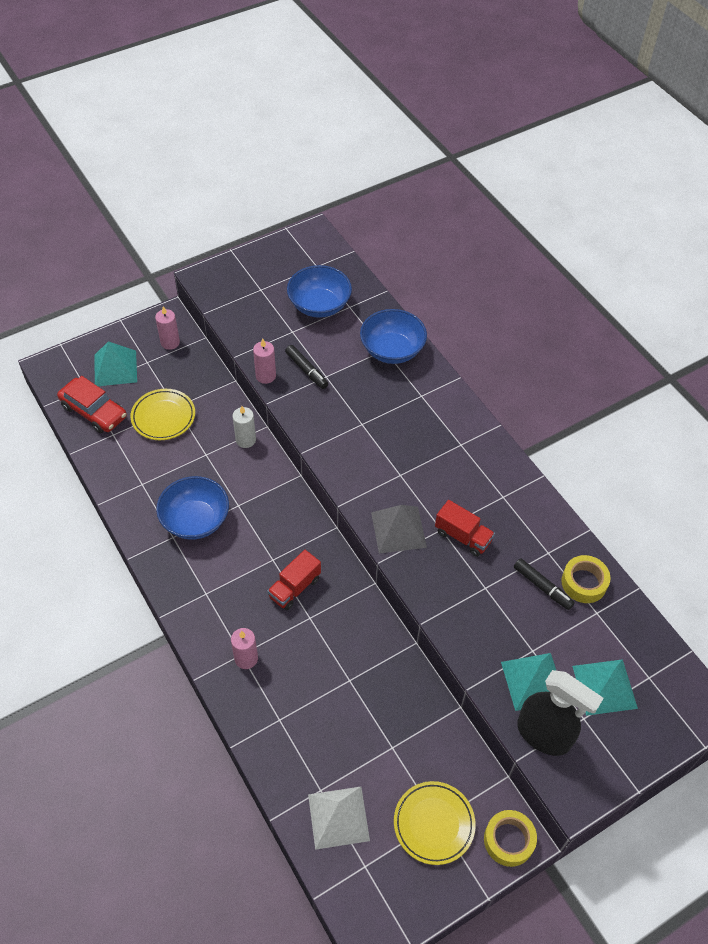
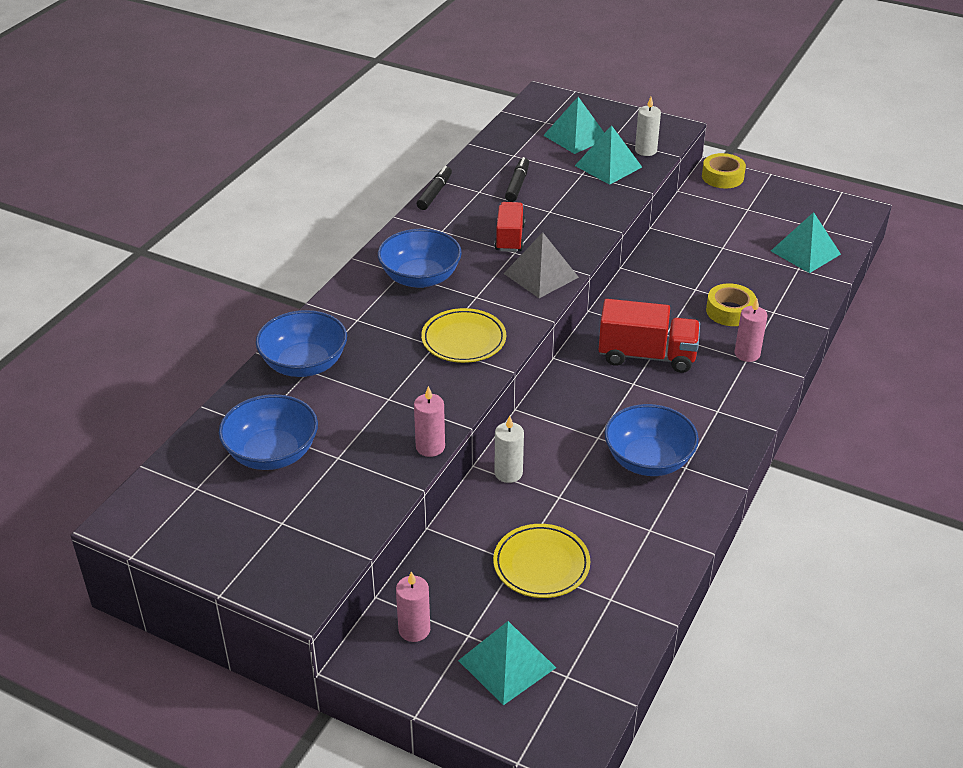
camera: 120 degrees left, 15 degrees down
red car [57,376,127,433] -> none
red truck [267,550,321,610] -> red truck [599,299,700,373], size x1.52
black marker [285,345,328,389] -> black marker moved to [417,166,452,210]
white pyramid [308,787,370,850] -> turquoise pyramid [771,212,841,273]
yellow plate [394,781,476,865] -> yellow plate moved to [421,308,506,363]
black spray bottle [517,670,604,756] -> white candle [635,97,661,156]
yellow tape [561,555,611,603] -> yellow tape moved to [706,283,756,326]
none -> blue bowl [378,229,462,288]

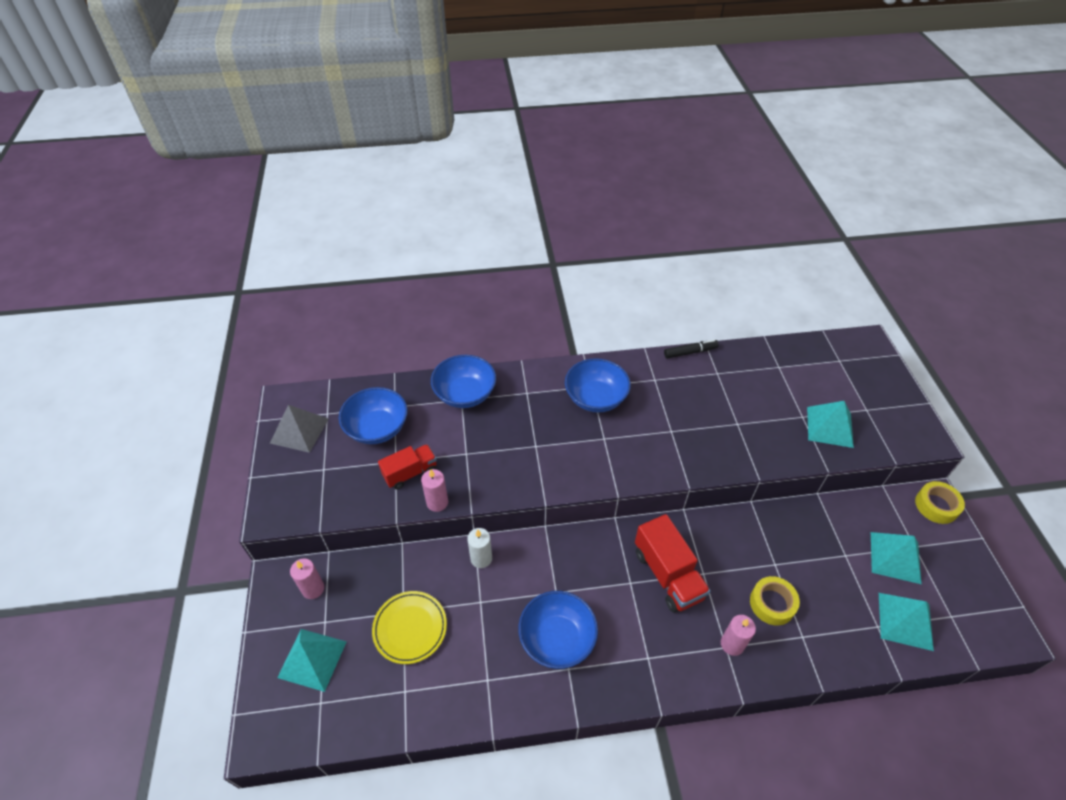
camera: 55 degrees right, 10 degrees up
yellow plate [421,308,506,363] -> none
red truck [495,202,525,252] -> red truck moved to [378,444,437,489]
grey pyramid [504,232,579,298] -> grey pyramid moved to [270,405,329,453]
black marker [505,157,529,202] -> none
turquoise pyramid [543,97,604,154] -> turquoise pyramid moved to [871,532,921,584]
white candle [635,97,661,156] -> none

